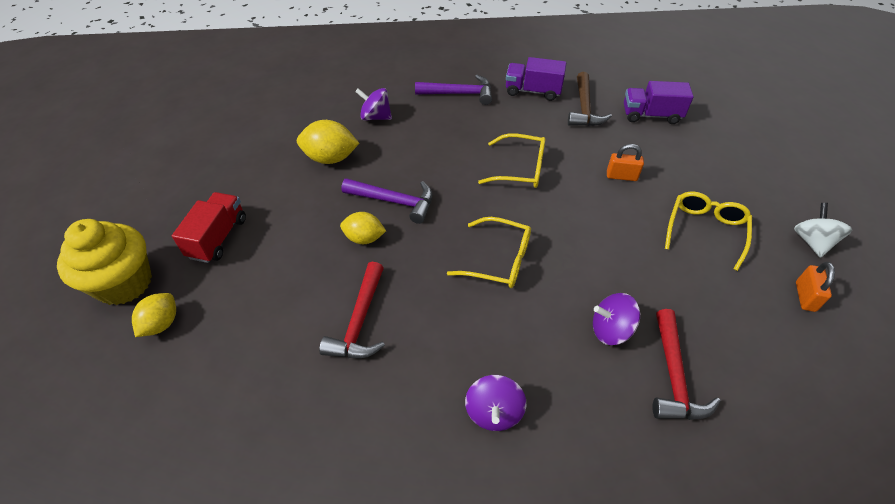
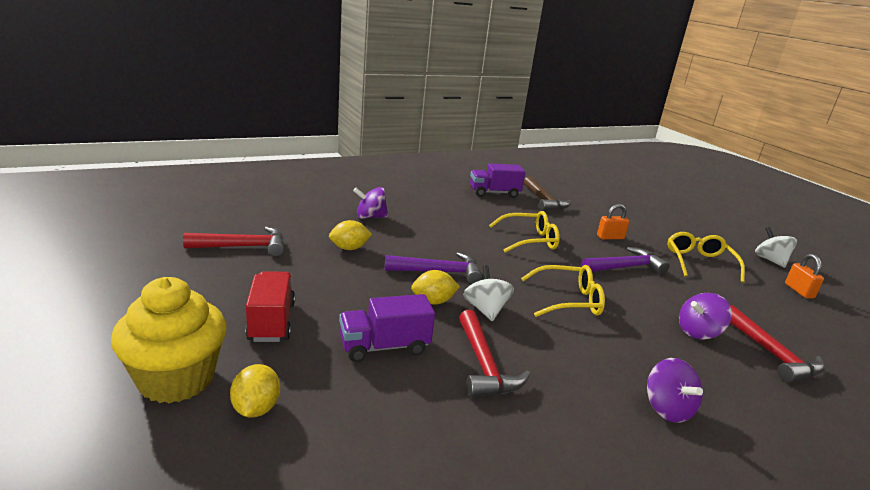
camera: 25 degrees left, 25 degrees down
yellow lemon [297,120,359,164] -> yellow lemon [329,220,372,250], size x0.66
purple hammer [415,75,492,105] -> purple hammer moved to [581,247,670,275]
purple truck [624,81,694,124] -> purple truck moved to [339,294,435,362]
none -> red hammer [183,226,284,256]
none -> white spinning top [463,265,514,321]

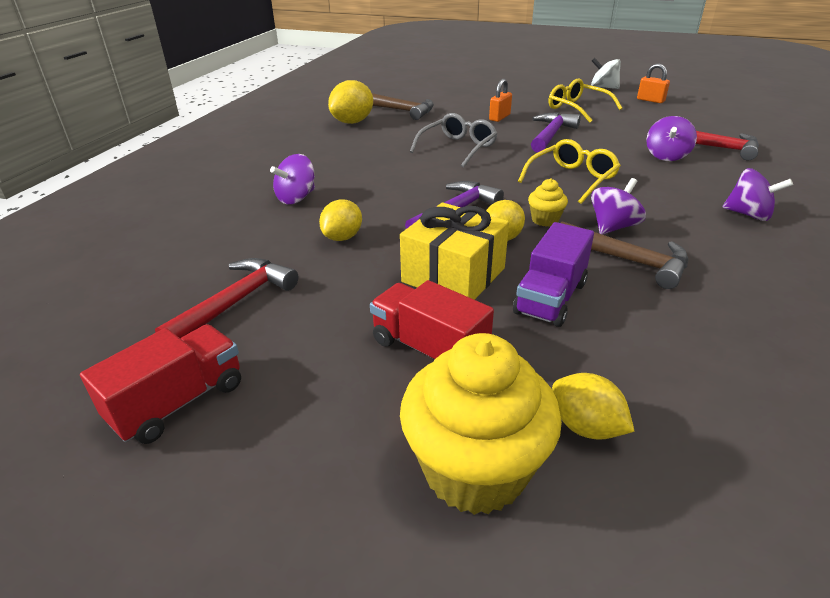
camera: 40 degrees left, 10 degrees up
red hammer [459,310,530,397] -> brown hammer [561,221,688,289]
white spinning top [463,265,514,321] -> yellow cupcake [528,178,568,227]
purple truck [470,163,526,198] -> yellow lemon [328,80,373,124]
yellow glasses [489,211,560,253] -> grey glasses [410,113,498,168]
none -> red truck [80,324,241,444]
none -> yellow gift [400,202,509,300]
none -> purple spinning top [591,178,646,235]

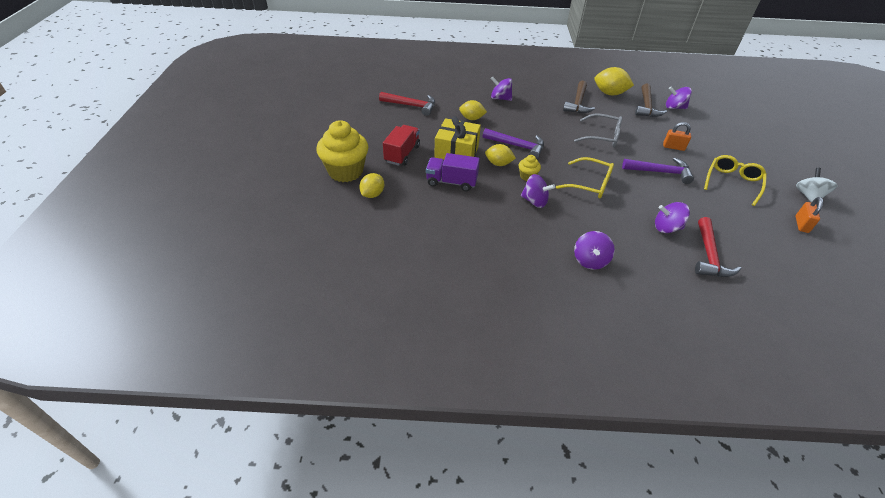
camera: 70 degrees right, 10 degrees up
red truck [80,324,241,444] -> none
brown hammer [561,221,688,289] -> brown hammer moved to [563,81,595,113]
none -> purple spinning top [666,87,692,109]

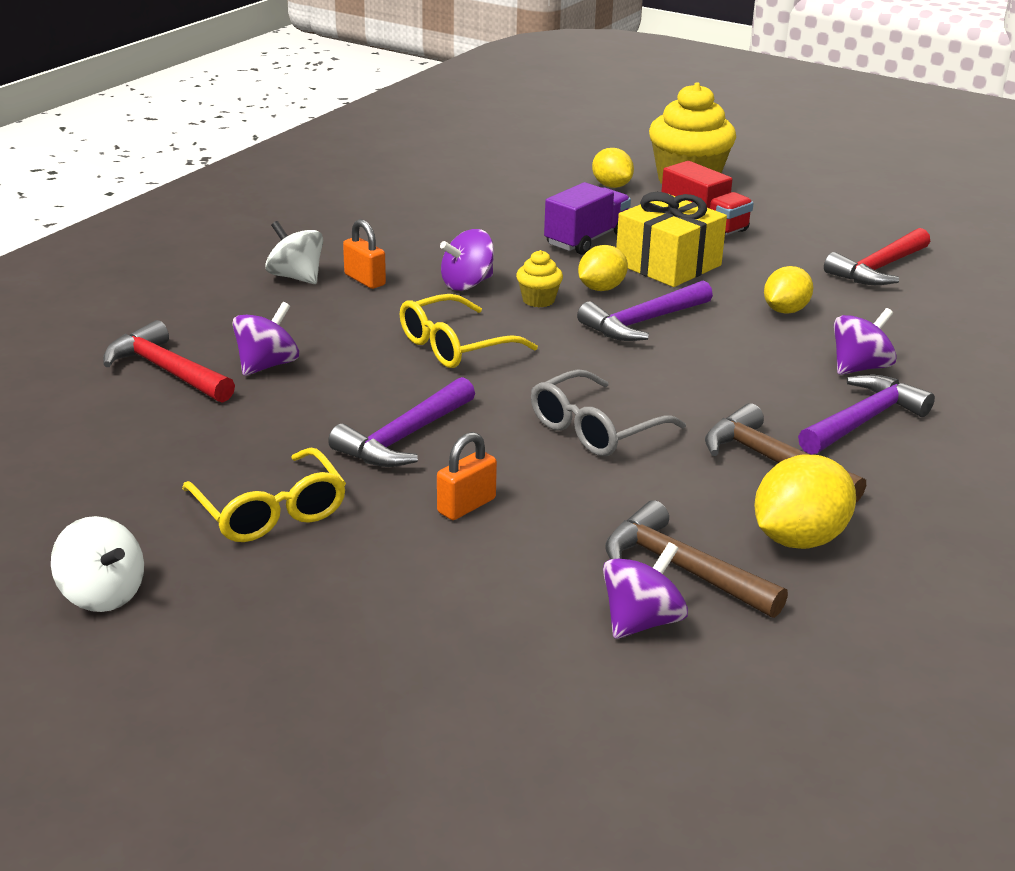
camera: 120 degrees right, 15 degrees down
purple spinning top [574,231,615,270] -> white spinning top [265,221,323,284]
orange padlock [796,197,823,233] -> orange padlock moved to [343,219,386,289]
none -> purple hammer [798,375,935,455]

